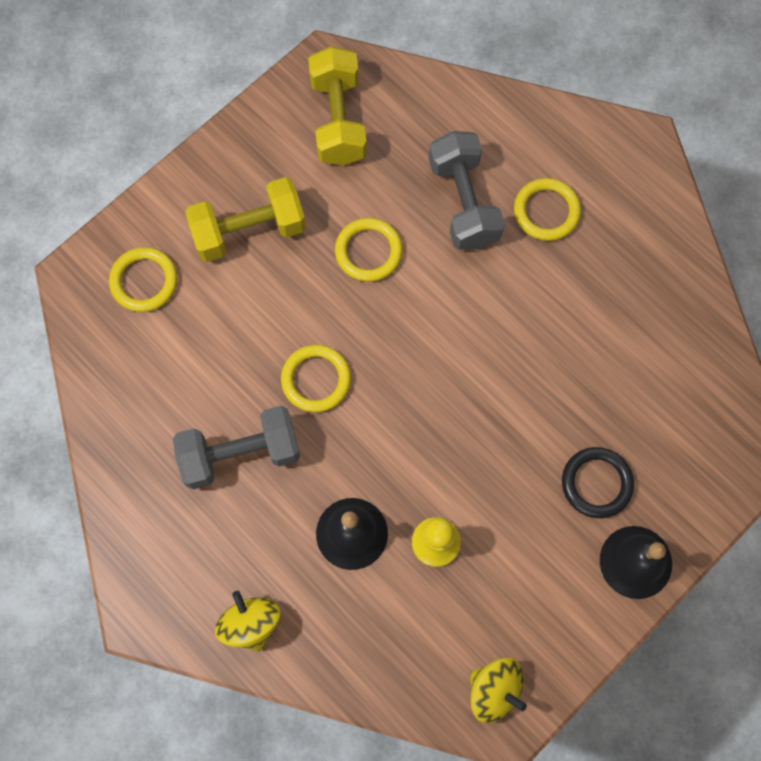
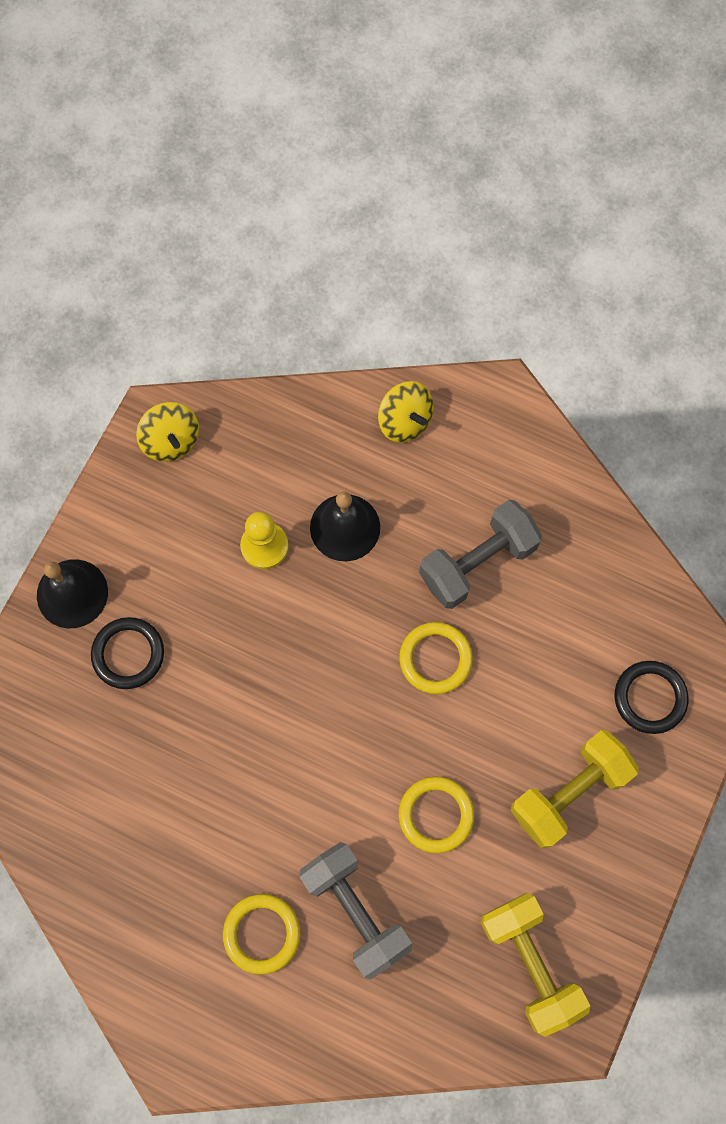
camera: 160 degrees right, 0 degrees up
yellow ring [109,247,178,312] -> black ring [615,661,689,734]
yellow spinning top [470,658,527,723] -> yellow spinning top turned 135 degrees counterclockwise [136,402,199,462]

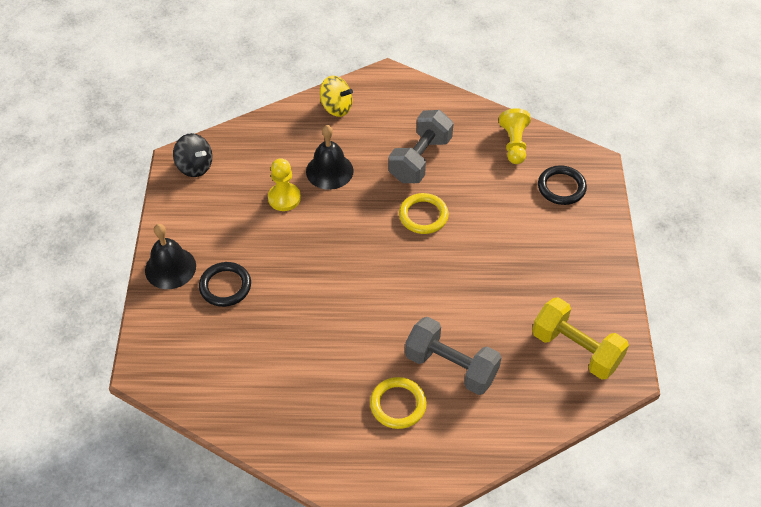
camera: 25 degrees left, 20 degrees down
yellow spinning top [136,402,199,462] -> black spinning top [173,133,212,177]
yellow ring [398,776,474,853] -> none
yellow dumbbell [511,730,639,848] -> none
none -> yellow pawn [499,108,531,164]

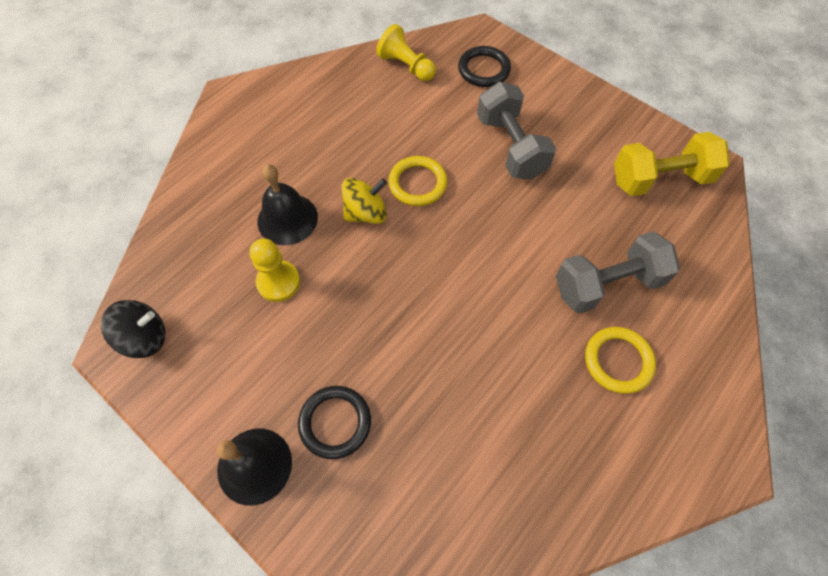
camera: 50 degrees left, 10 degrees up
yellow spinning top [320,75,353,117] -> yellow spinning top moved to [342,178,387,224]
grey dumbbell [389,110,454,183] -> grey dumbbell moved to [477,82,556,179]

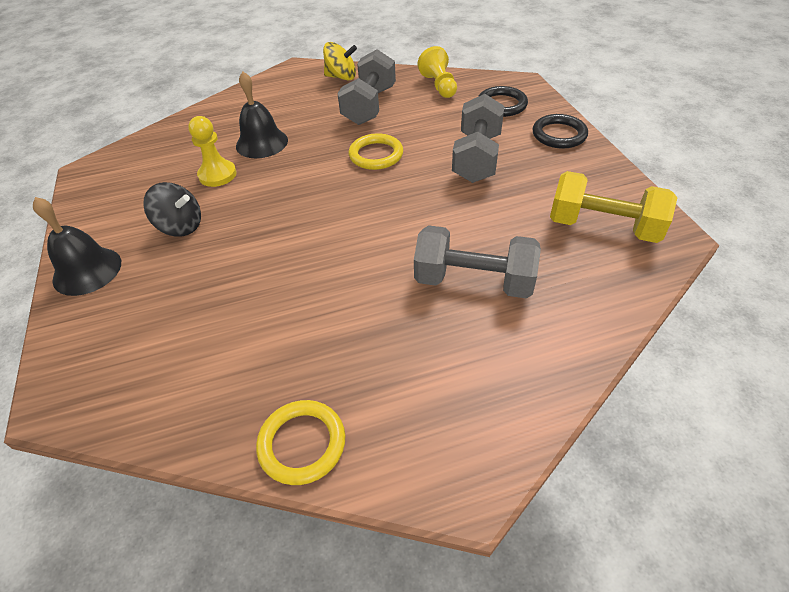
camera: 35 degrees right, 15 degrees down
black spinning top [101,300,165,358] -> black spinning top moved to [143,182,201,237]
black ring [298,386,371,459] -> black ring moved to [533,114,588,149]
yellow spinning top [342,178,387,224] -> yellow spinning top moved to [323,42,357,80]
yellow ring [585,327,656,394] -> yellow ring moved to [256,400,345,485]
none -> grey dumbbell [337,49,396,125]

